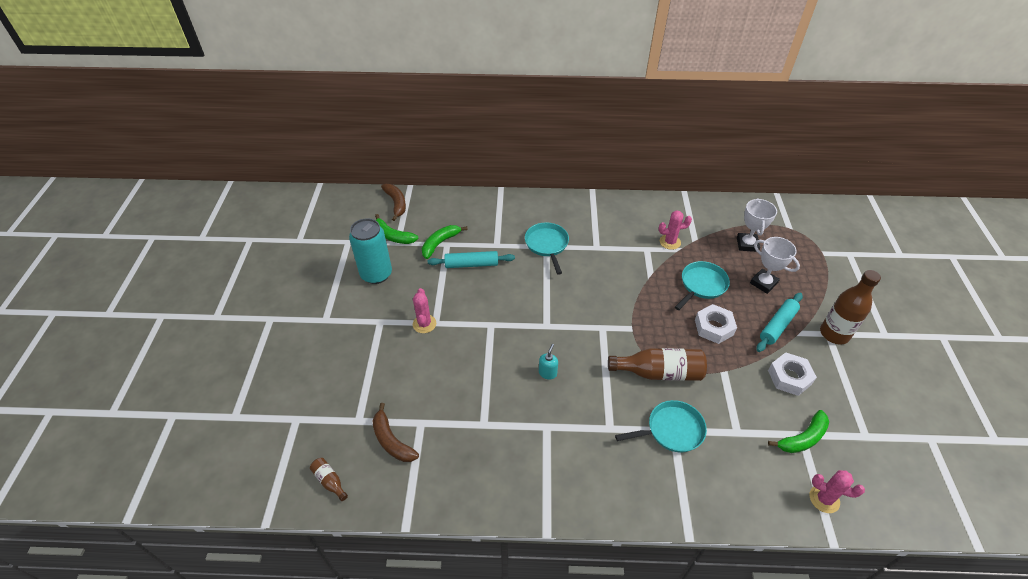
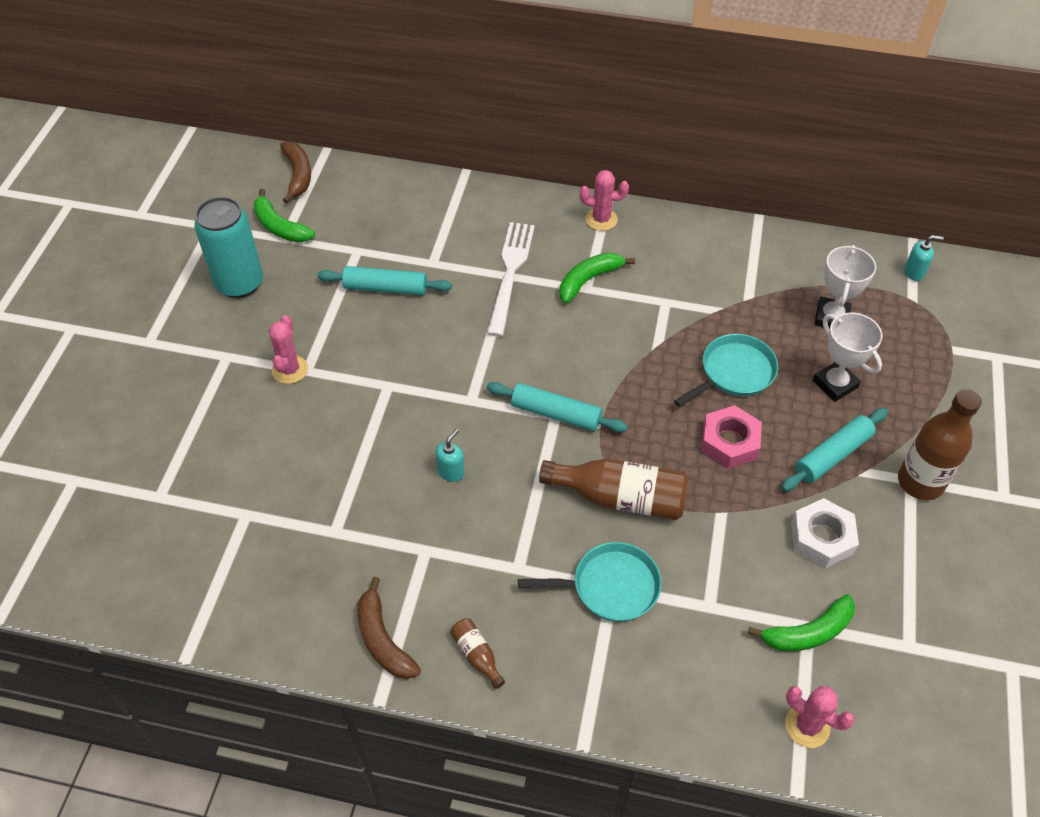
camera: 10 degrees right, 5 degrees up
brown bottle [310,458,348,501] -> brown bottle moved to [450,618,505,689]
brown banana [372,403,419,462] -> brown banana moved to [357,577,421,679]
green banana [422,225,468,259] -> green banana moved to [560,253,635,303]
turquoise pan [525,222,569,275] -> white fork [487,222,535,337]
pink cactus [659,210,692,250] -> pink cactus moved to [580,170,629,231]
white nut [695,304,737,344] -> pink nut [701,405,762,469]
none -> turquoise rolling pin [487,382,628,432]
none -> turquoise soap dispenser [904,235,944,281]

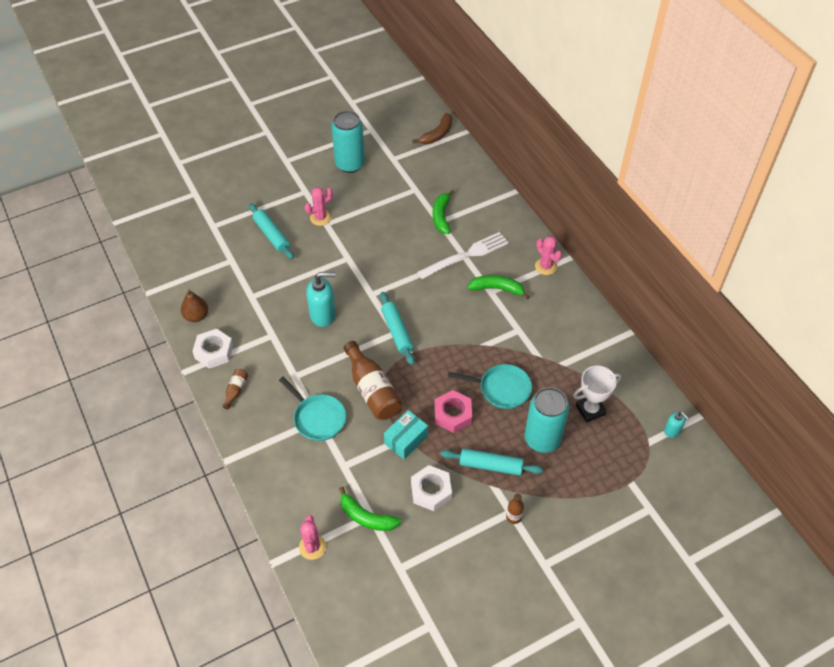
camera: 50 degrees right, 0 degrees up
green banana [254,189,315,243] -> green banana moved to [433,190,454,234]
turquoise rolling pin [317,266,452,295] -> turquoise rolling pin moved to [249,203,294,259]
brown banana [357,577,421,679] -> white nut [192,329,233,369]
turquoise soap dispenser [435,429,464,482] -> turquoise soap dispenser [306,272,336,327], size x1.85
white trophy [813,313,882,402] -> turquoise can [525,387,569,453]
brown bottle [898,389,982,500] -> brown bottle [506,494,524,524], size x0.47
none -> brown pear [181,289,208,322]
none -> turquoise box [384,410,428,459]

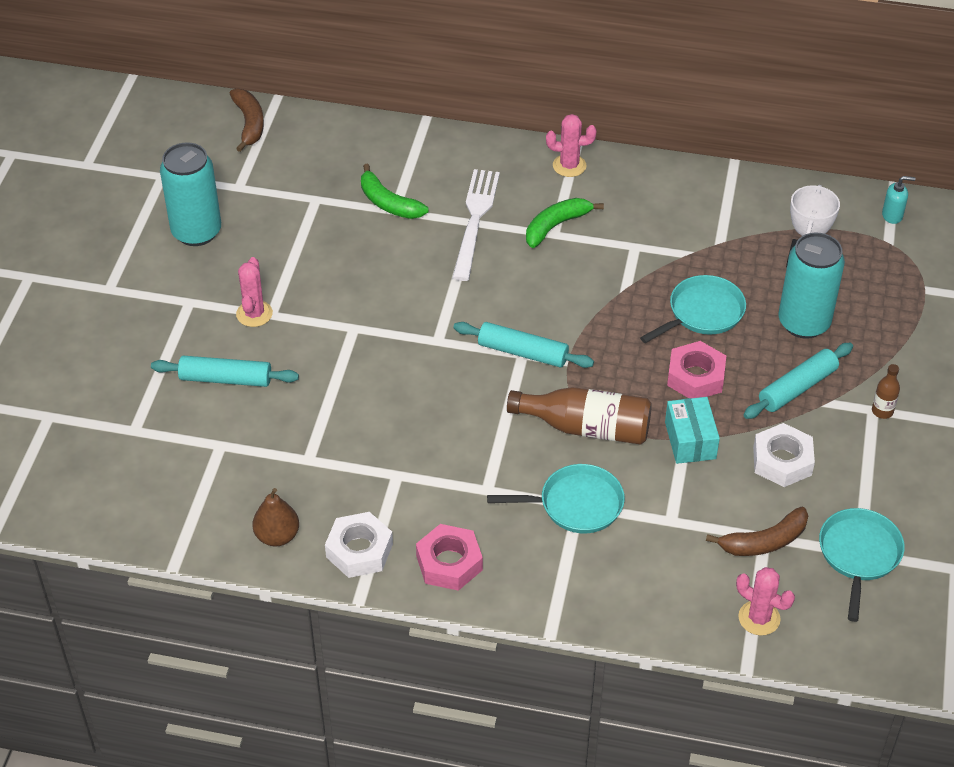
camera: 50 degrees left, 5 degrees down
brown bottle [223,369,248,410] -> pink nut [416,524,483,591]
turquoise soap dispenser [306,272,336,327] -> none
green banana [339,487,401,531] -> brown banana [706,507,808,556]
none -> turquoise pan [819,508,905,622]

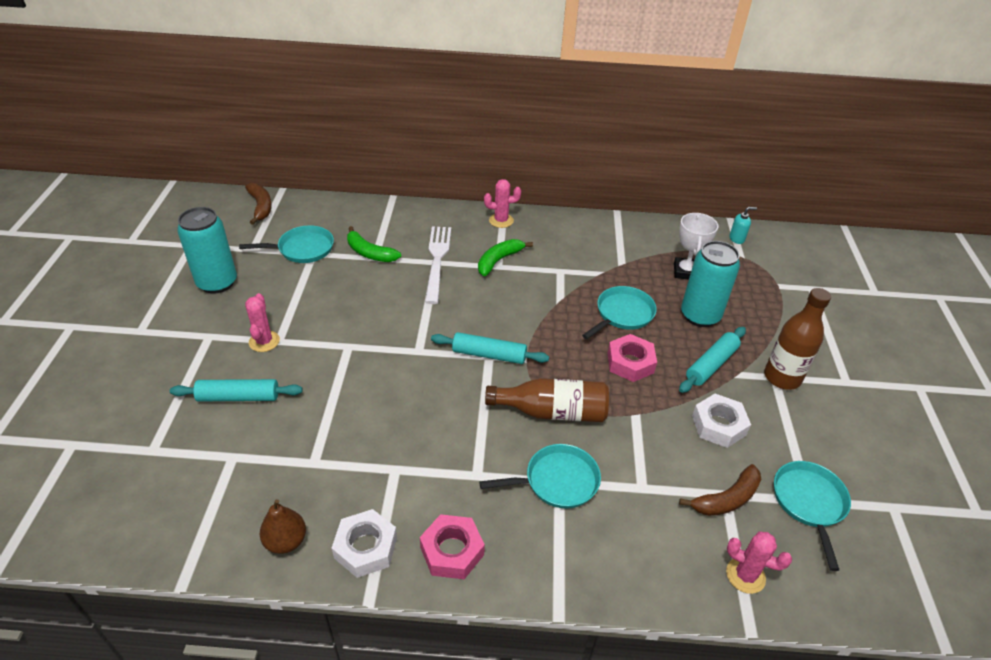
camera: 10 degrees left, 5 degrees down
turquoise box [665,397,720,464] -> none
brown bottle [872,364,900,419] -> brown bottle [764,288,831,390], size x2.11
none -> turquoise pan [239,225,334,263]

